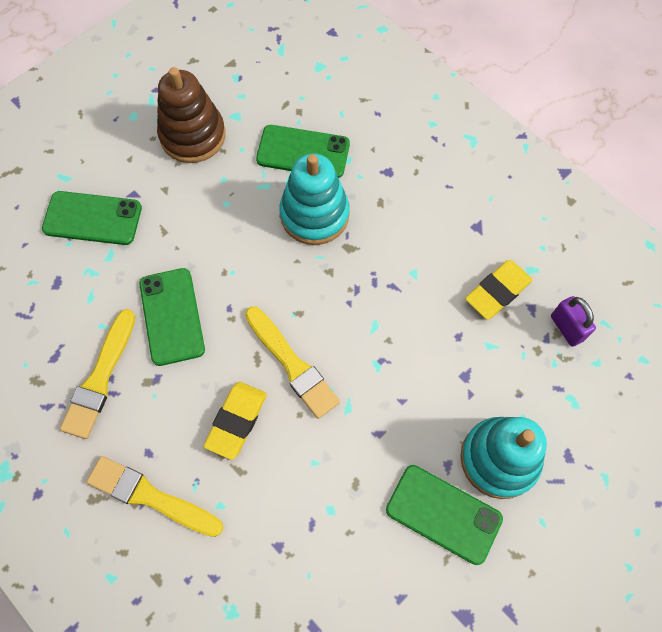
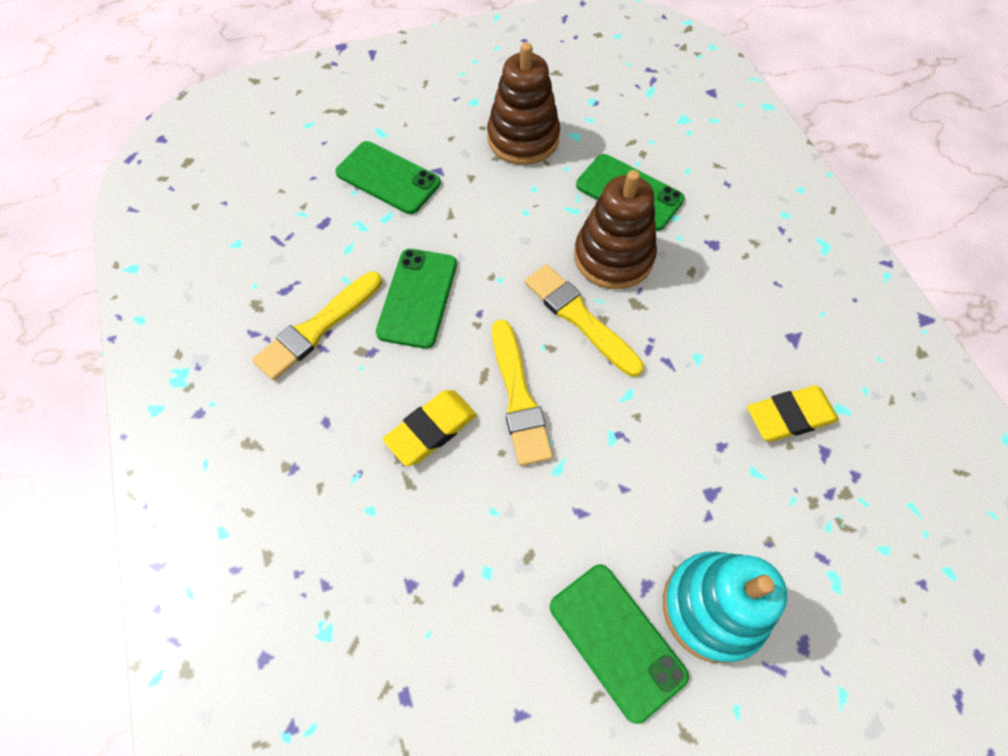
camera: 25 degrees right, 5 degrees down
yellow brush [87,456,223,537] -> yellow brush moved to [525,264,644,377]
turquoise stacking toy [280,154,350,245] -> brown stacking toy [574,170,657,289]
purple padlock [551,296,596,347] -> none

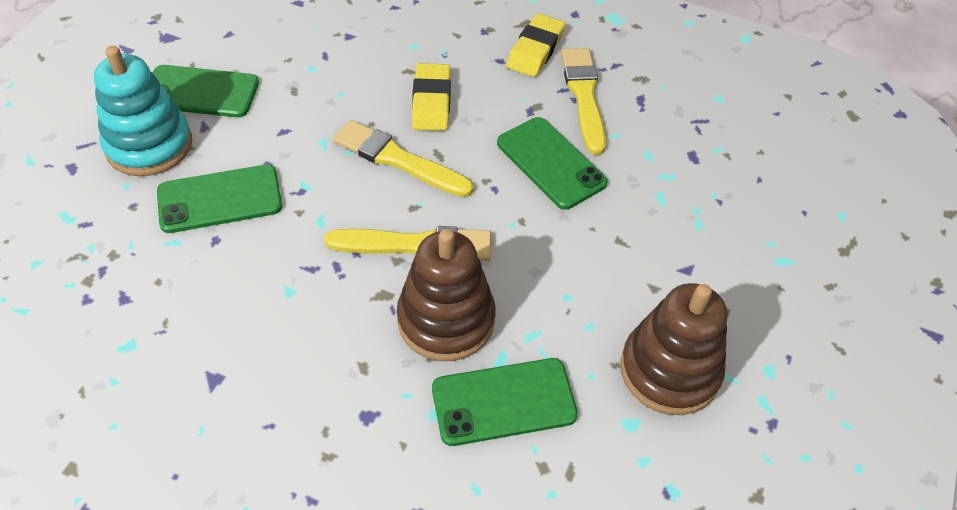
camera: 130 degrees right, 10 degrees down
green phone [335,141,441,214] -> green phone moved to [157,164,282,233]
yellow eraser [747,385,839,442] -> yellow eraser moved to [506,13,565,77]

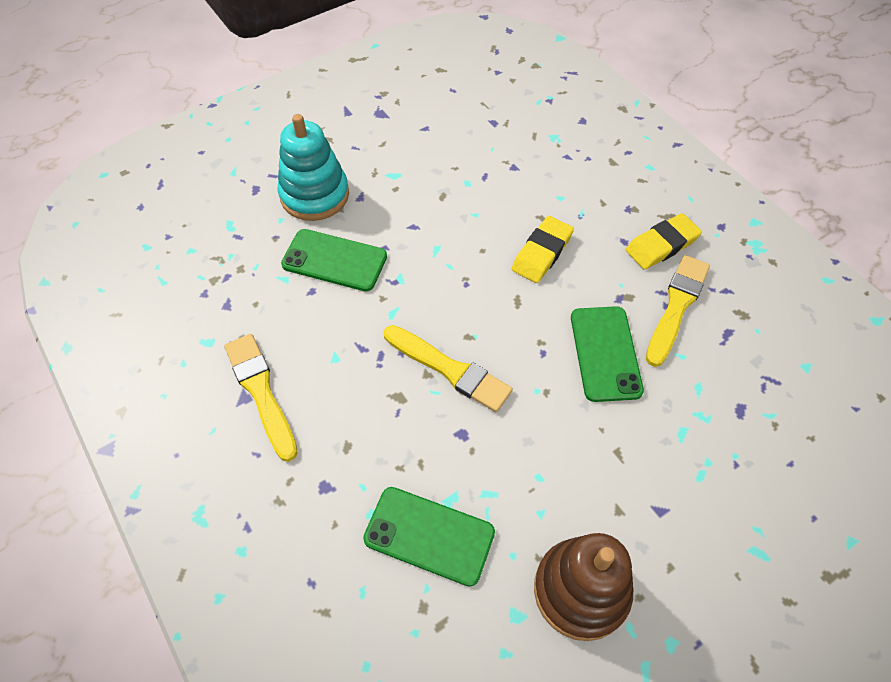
camera: 35 degrees right, 5 degrees up
green phone [153,65,259,117] -> none
yellow brush [333,120,474,197] -> yellow brush moved to [224,334,298,462]
brown stacking toy [397,229,496,361] -> none

